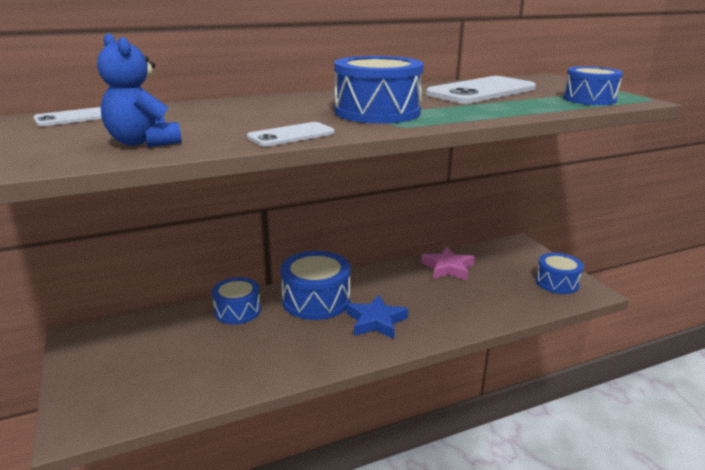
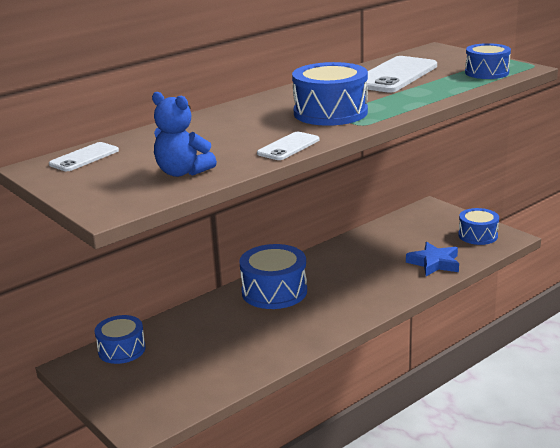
camera: 15 degrees left, 0 degrees up
blue drum [212,277,261,324] -> blue drum moved to [95,315,145,364]
blue star [347,295,408,339] -> blue star moved to [406,242,459,276]
pink star [421,247,475,280] -> none

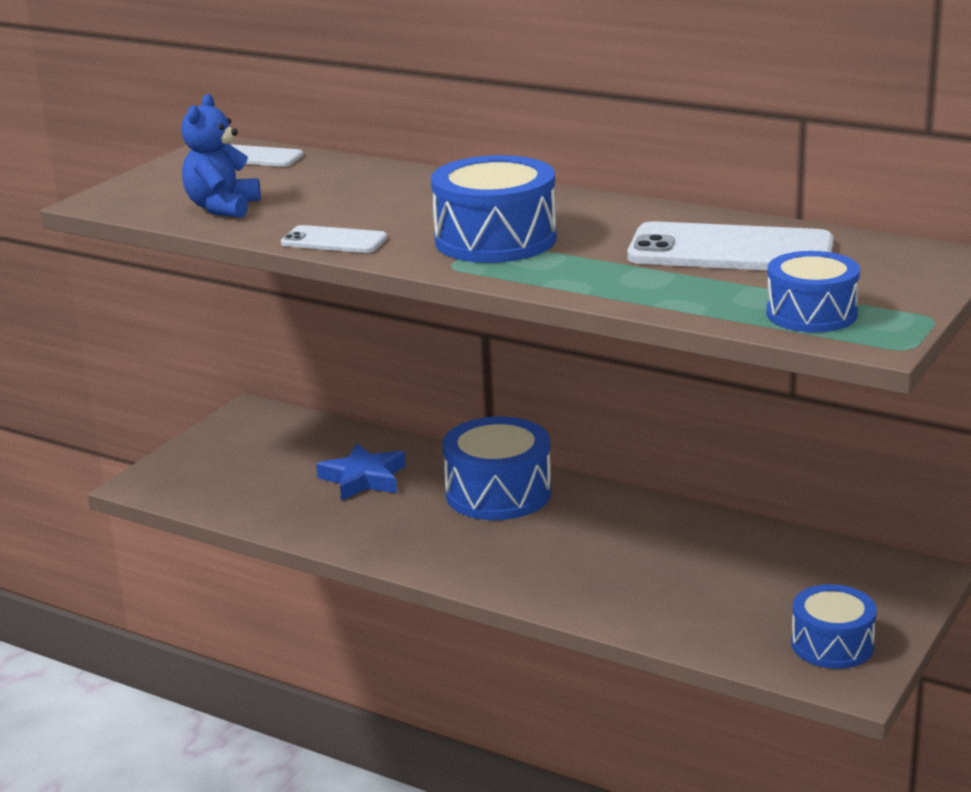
camera: 70 degrees right, 0 degrees up
blue drum [95,315,145,364] -> none
blue star [406,242,459,276] -> blue star moved to [316,443,406,501]

